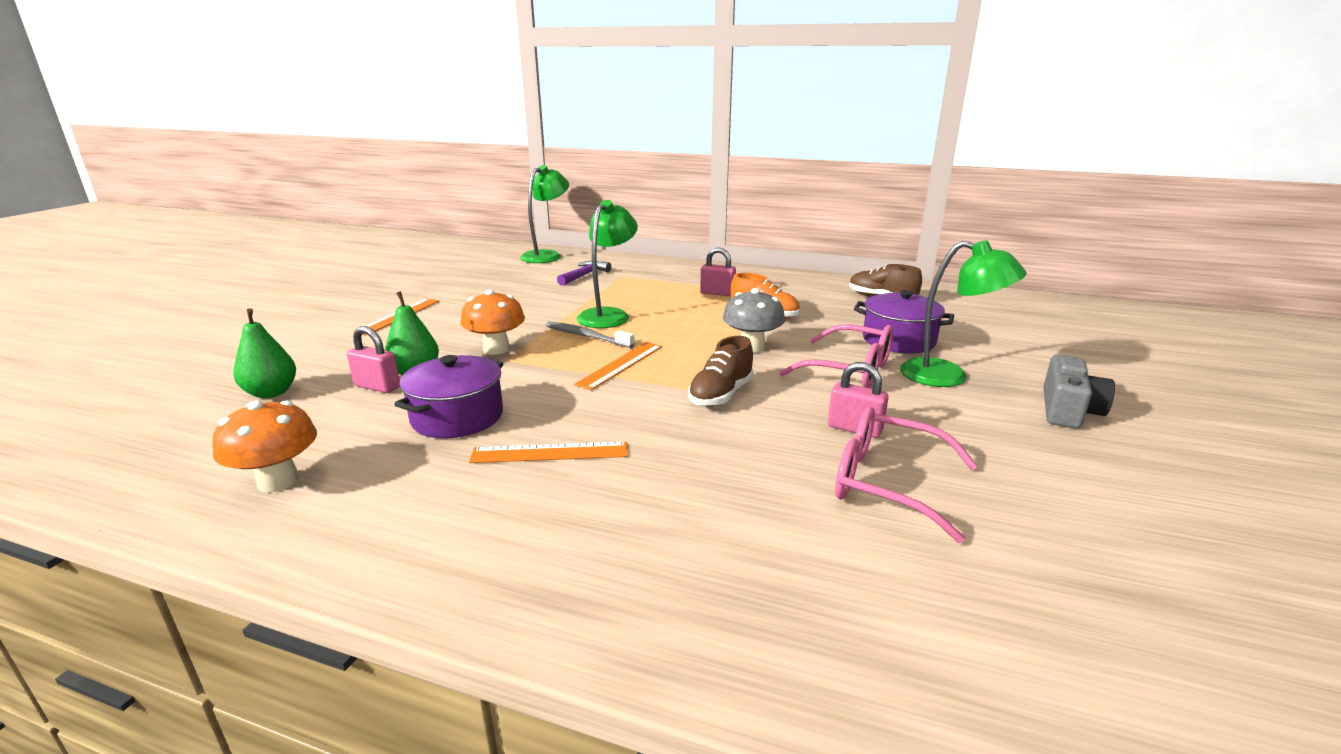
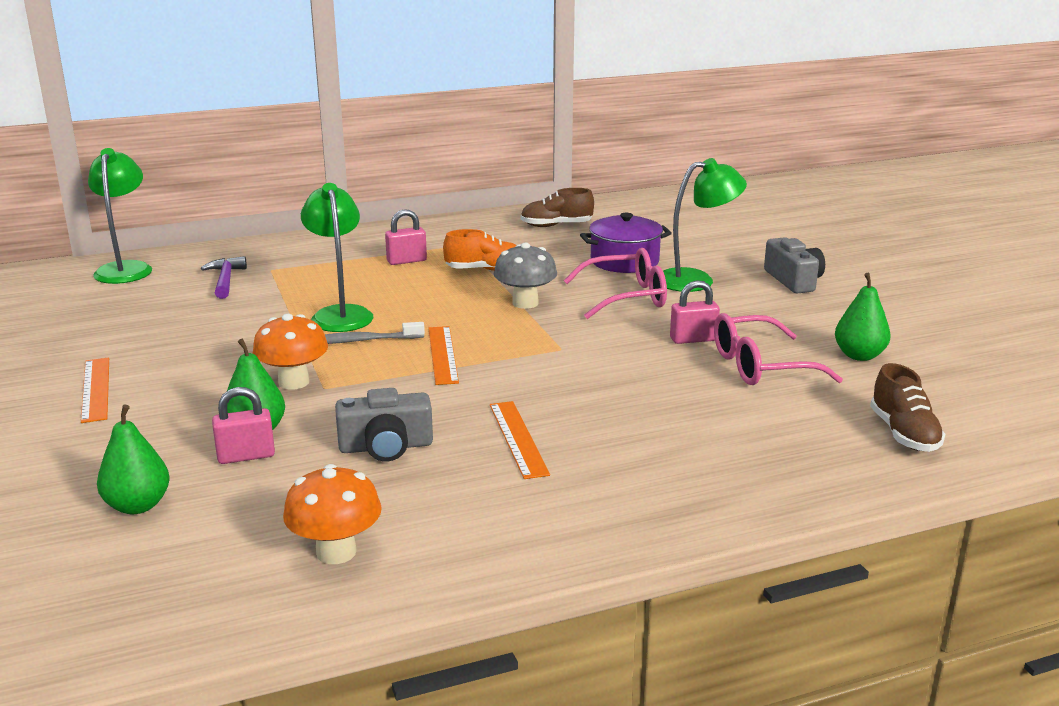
camera: 40 degrees left, 0 degrees up
purple pot [394,355,503,438] -> grey camera [335,388,433,462]
orange ruler [469,442,628,463] -> orange ruler turned 60 degrees counterclockwise [490,401,550,479]
brown shoe [688,336,754,407] -> brown shoe moved to [870,363,945,452]
none -> green pear [835,273,891,361]

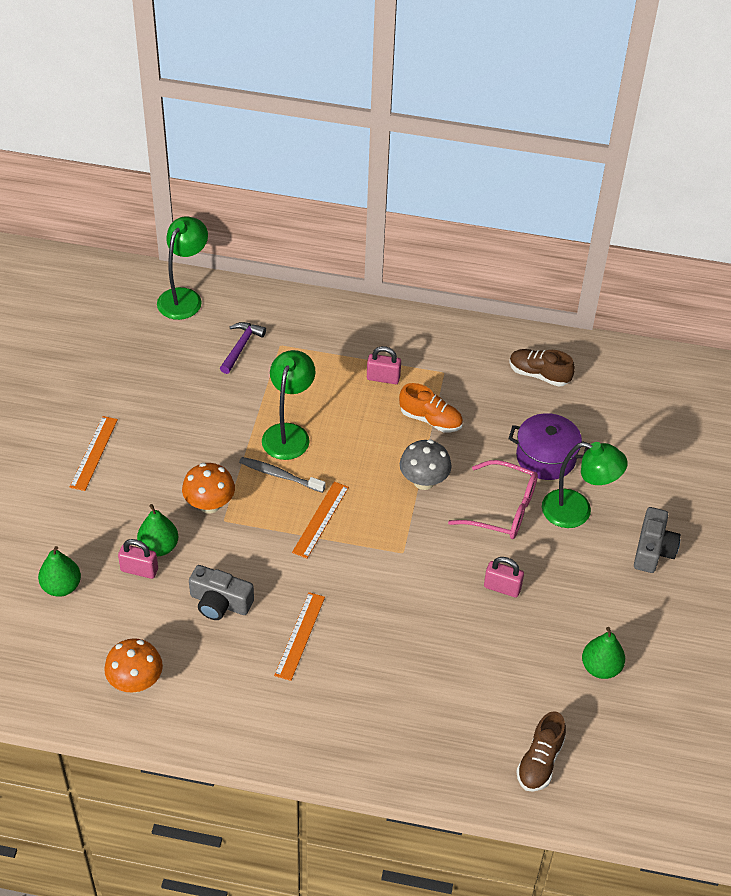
camera: 30 degrees right, 25 degrees up
pink glasses [714,313,843,385] -> none

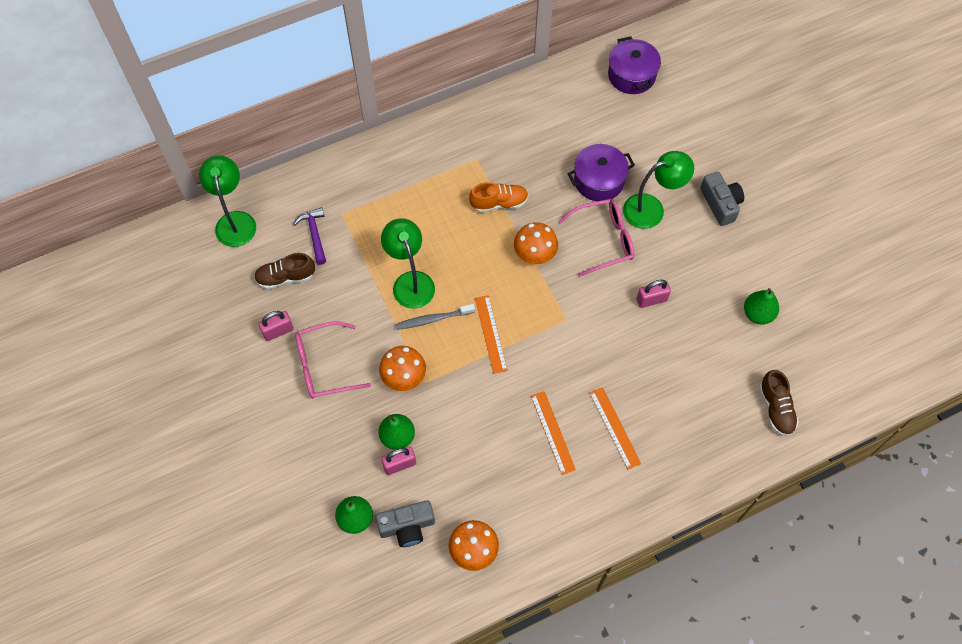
camera: 35 degrees left, 15 degrees up
orange ruler [70,416,118,491] -> orange ruler moved to [590,387,641,469]
grey camera [189,565,254,620] -> grey camera moved to [375,500,435,547]
pink padlock [367,346,401,384] -> pink padlock moved to [258,311,294,341]
grey mushroom [400,440,452,490] -> orange mushroom [514,222,558,264]
brown shoe [509,349,575,387] -> brown shoe moved to [254,253,315,289]
none -> pink glasses [295,322,371,399]
none -> purple pot [608,36,661,94]

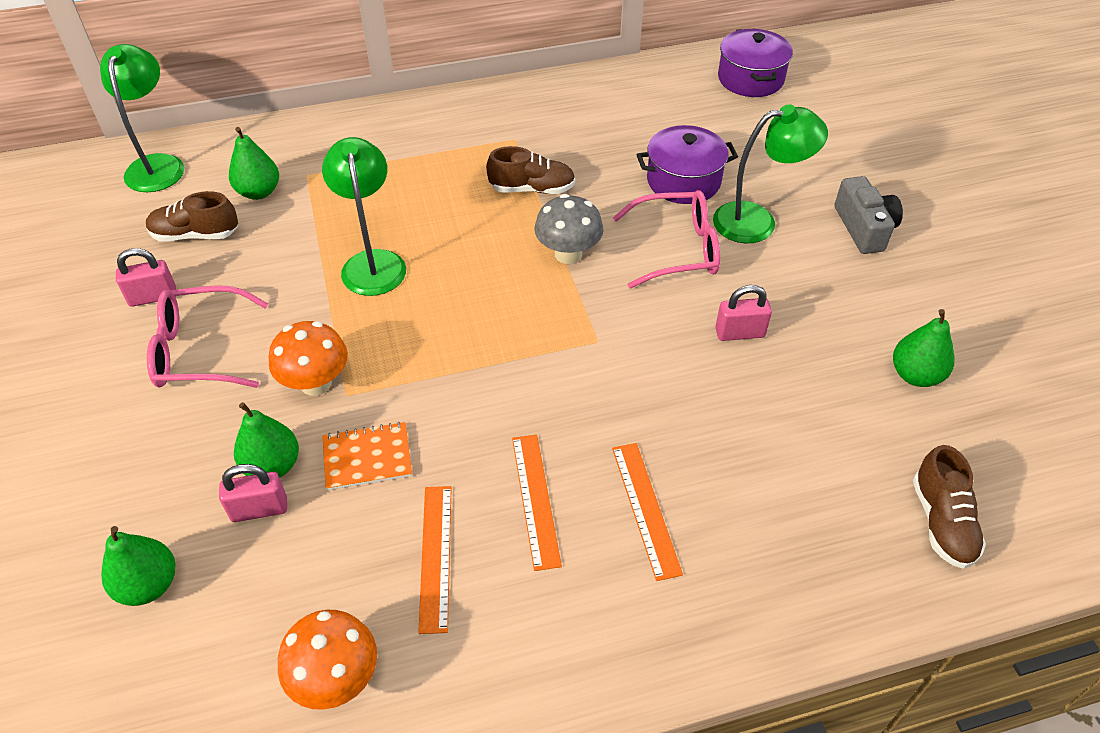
camera: 10 degrees right, 15 degrees down
purple hammer [294,207,326,265] -> green pear [229,127,279,200]
grey camera [375,500,435,547] -> none
grey toothbrush [395,304,475,330] -> none
orange shoe [469,182,528,213] -> brown shoe [486,146,575,194]
orange ruler [475,295,508,374] -> orange ruler moved to [418,486,452,634]
orange mushroom [514,222,558,264] -> grey mushroom [534,194,603,264]
none -> orange notebook [322,422,412,490]

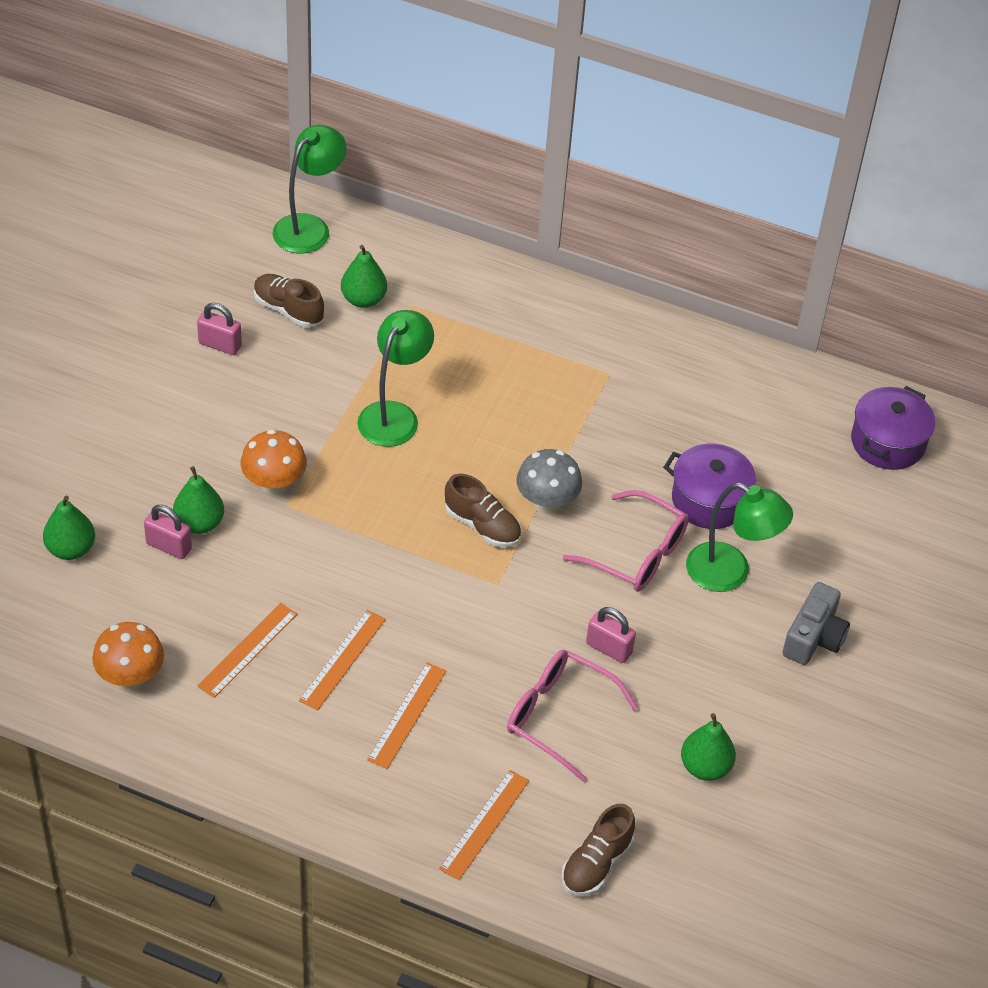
camera: 35 degrees right, 0 degrees up
pink glasses [147,285,268,388] -> pink glasses moved to [507,650,638,782]
orange notebook [322,422,412,490] -> none
brown shoe [486,146,575,194] -> brown shoe moved to [445,473,521,547]
none -> orange ruler [439,770,529,880]

